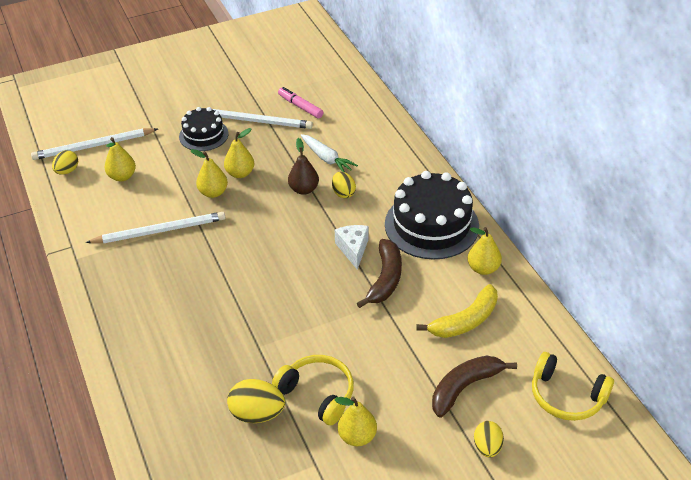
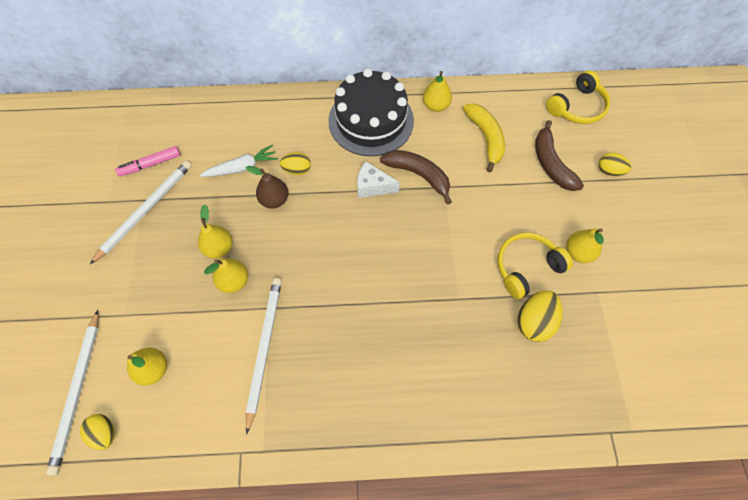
camera: 70 degrees left, 20 degrees up
black cake [179,107,229,151] -> none

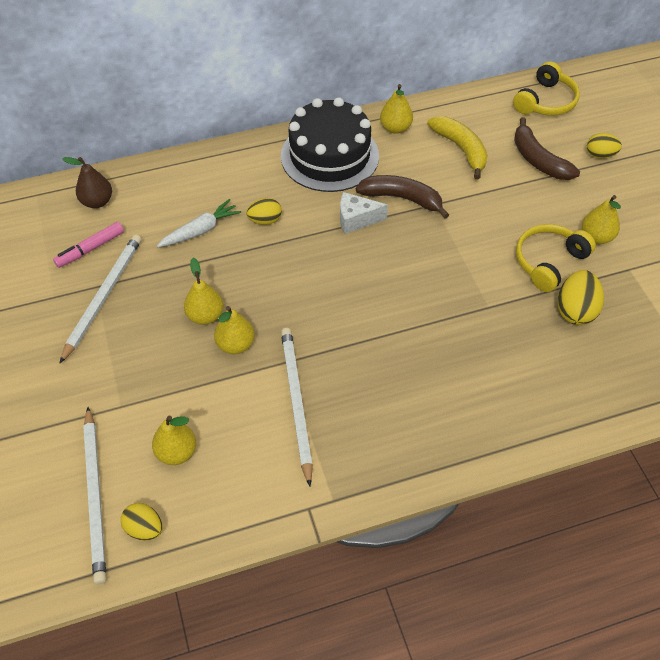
camera: 15 degrees left, 10 degrees down
brown pear [246,166,289,208] -> brown pear moved to [62,157,112,208]

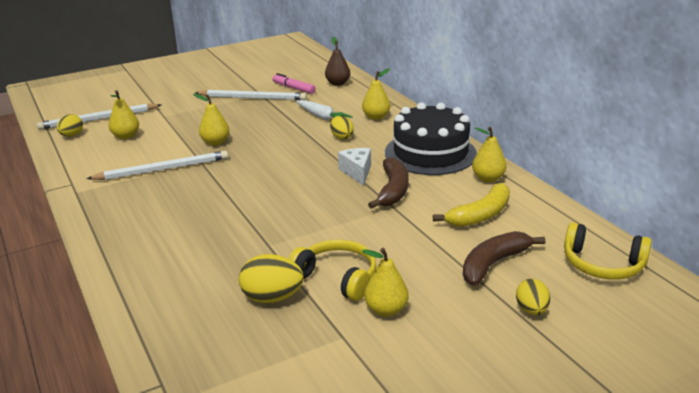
camera: 80 degrees right, 25 degrees down
yellow pear [184,258,224,325] -> yellow pear moved to [362,68,390,120]

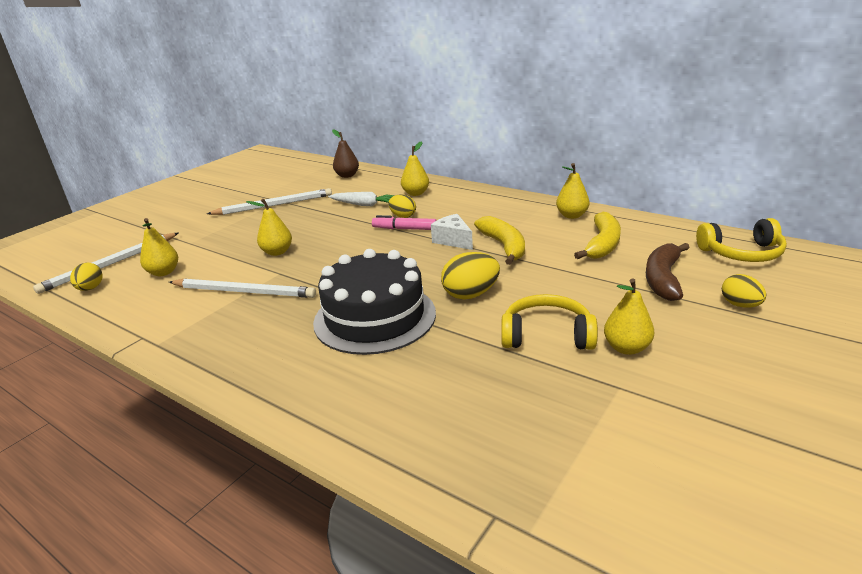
camera: 25 degrees left, 0 degrees up
white pencil [87,151,228,180] -> white pencil turned 60 degrees clockwise [169,278,316,298]
yellow egg [239,254,304,303] -> yellow egg moved to [441,252,500,299]
pink marker [272,73,316,94] -> pink marker moved to [372,215,437,230]
brown banana [368,157,409,209] -> yellow banana [474,216,525,265]
black cake [385,102,477,175] -> black cake moved to [313,249,436,355]

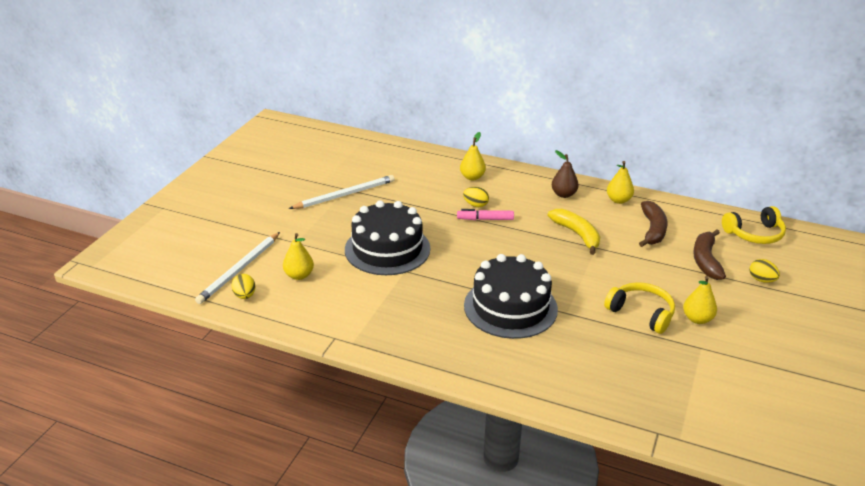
camera: 15 degrees left, 5 degrees up
white pencil [169,278,316,298] -> none
yellow pear [246,199,292,256] -> black cake [345,200,430,275]
white carrot [328,192,395,206] -> none
brown pear [332,129,359,178] -> brown pear moved to [552,150,578,198]
white cheese [431,214,473,250] -> none
yellow egg [441,252,500,299] -> none
yellow headphones [501,294,598,350] -> yellow headphones turned 45 degrees clockwise [604,282,675,334]
yellow banana [574,212,621,259] -> brown banana [639,201,668,247]

